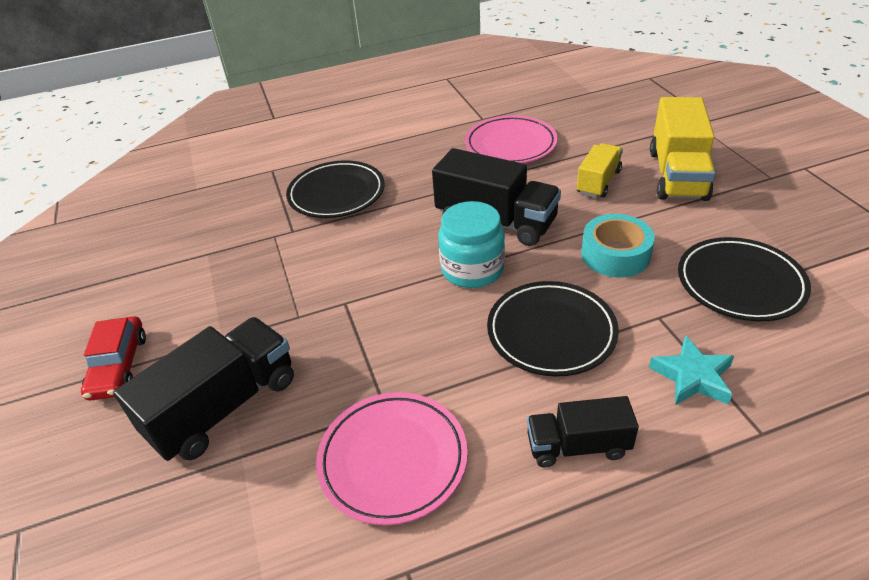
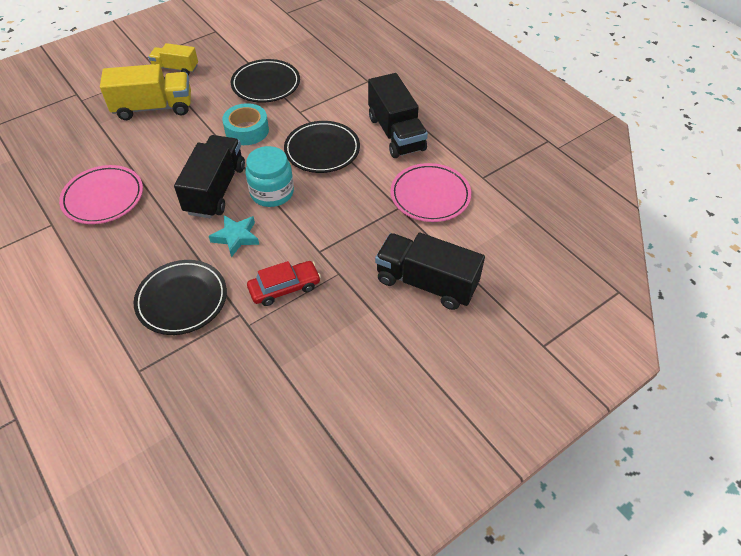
camera: 110 degrees left, 10 degrees up
red car [81,316,146,401] -> red car moved to [247,261,321,306]
black truck [527,396,639,467] -> black truck [368,73,428,158], size x1.68
yellow truck [577,143,623,198] -> yellow truck moved to [148,43,198,75]
turquoise star [649,335,734,405] -> turquoise star moved to [209,215,259,258]

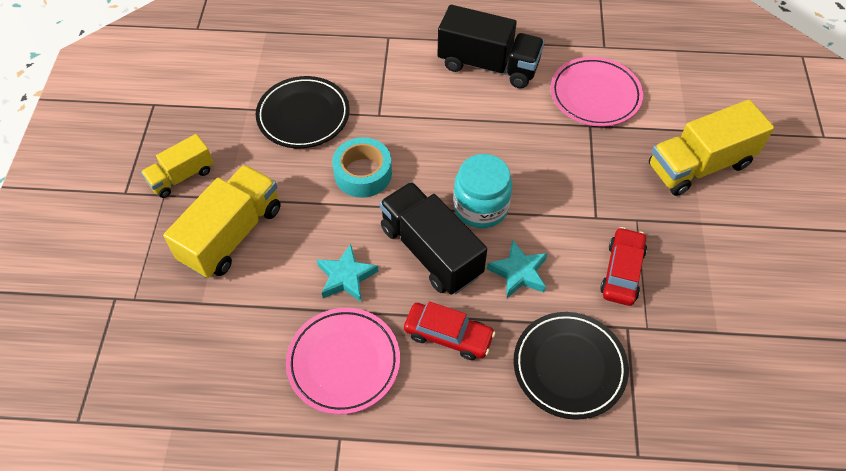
camera: 50 degrees left, 5 degrees up
black plate [284,121,360,173] -> none
black truck [375,232,485,310] -> yellow truck [649,100,774,196]
none -> turquoise star [317,244,379,302]
none -> red car [404,301,495,360]

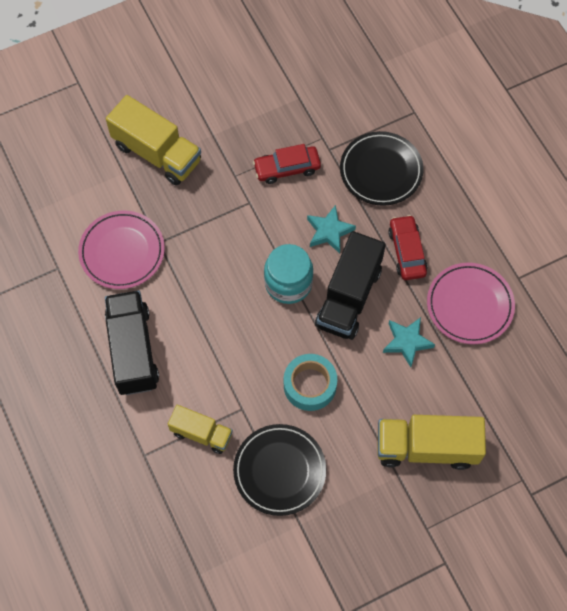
camera: 120 degrees left, 10 degrees up
yellow truck [141,134,213,198] -> yellow truck moved to [168,405,233,454]

